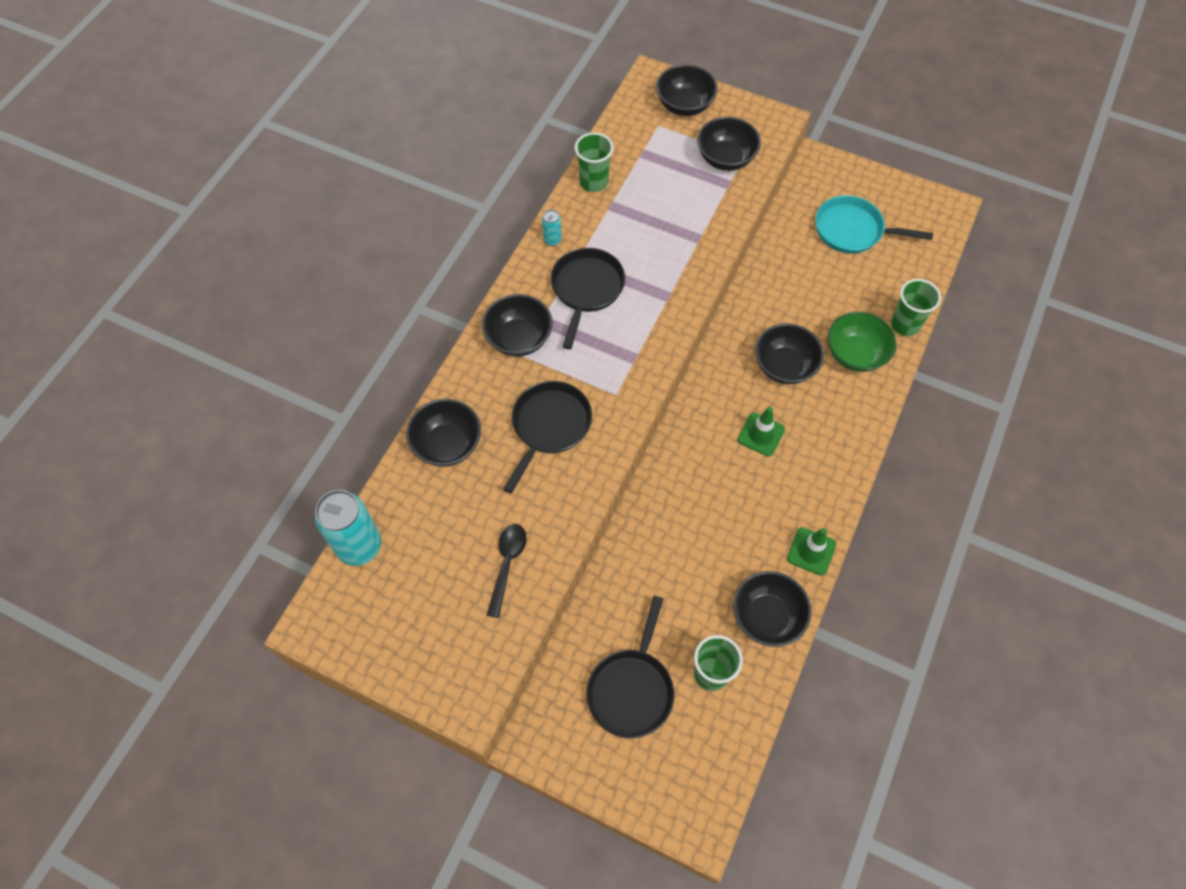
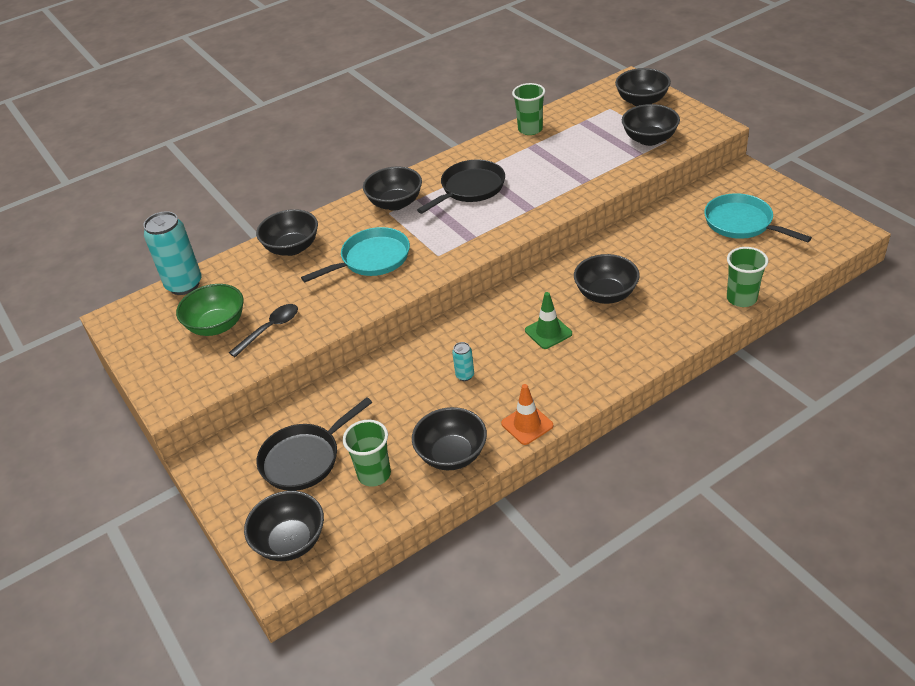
camera: 35 degrees right, 20 degrees down
black pan [503,381,592,493] -> turquoise pan [301,227,410,282]
turquoise can [542,210,562,246] -> turquoise can moved to [452,342,474,381]
green traffic cone [787,527,836,576] -> orange traffic cone [501,384,553,445]
green bowl [828,312,896,372] -> green bowl moved to [176,284,244,336]
none -> black bowl [244,491,324,561]

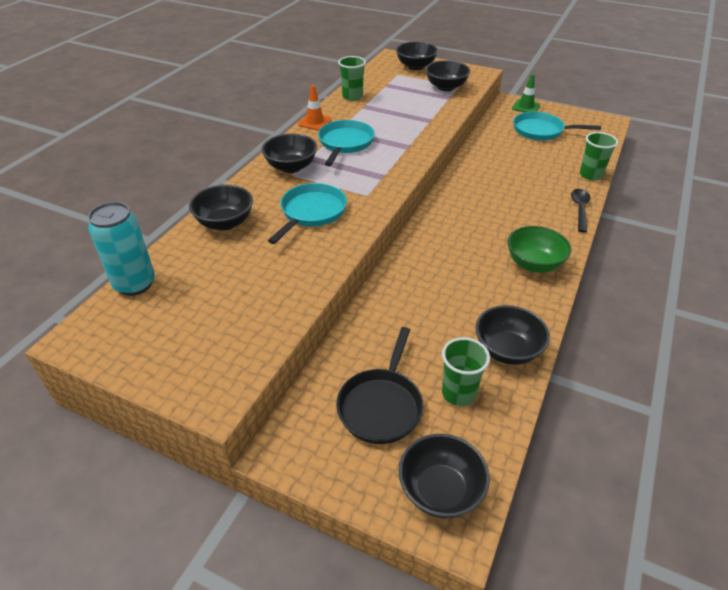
camera: 35 degrees left, 0 degrees up
green bowl [176,284,244,336] -> green bowl moved to [507,226,571,273]
black spoon [229,304,298,357] -> black spoon moved to [571,189,591,233]
black pan [417,160,505,214] -> turquoise pan [318,120,375,166]
turquoise can [452,342,474,381] -> none
orange traffic cone [501,384,553,445] -> orange traffic cone moved to [298,85,332,131]
green traffic cone [525,292,572,349] -> green traffic cone moved to [512,74,540,112]
black bowl [574,254,640,304] -> none

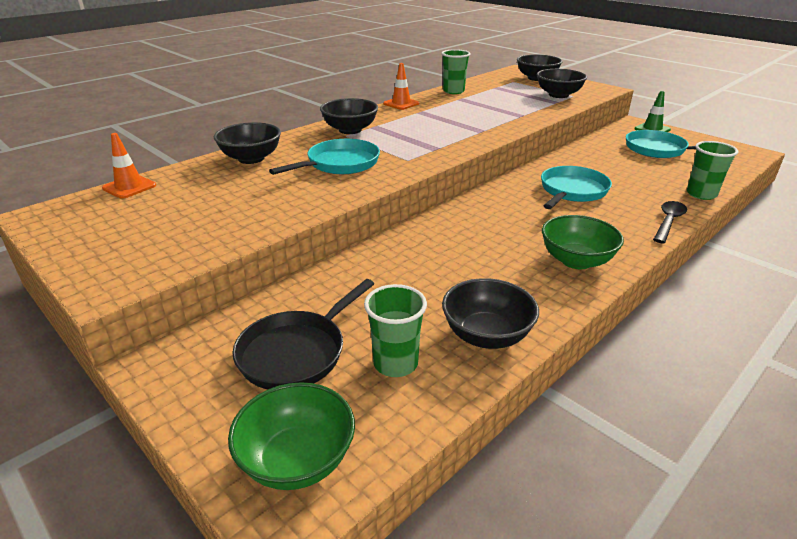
camera: 20 degrees right, 10 degrees down
turquoise can [88,202,155,296] -> orange traffic cone [102,133,156,199]
turquoise pan [318,120,375,166] -> turquoise pan moved to [541,166,612,209]
black bowl [398,434,490,519] -> green bowl [228,382,355,490]

